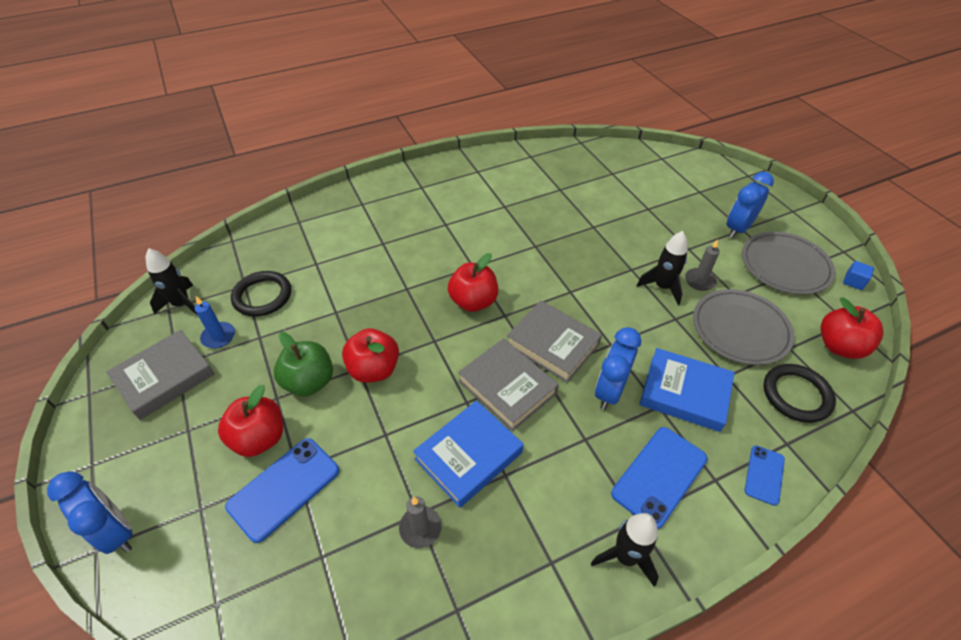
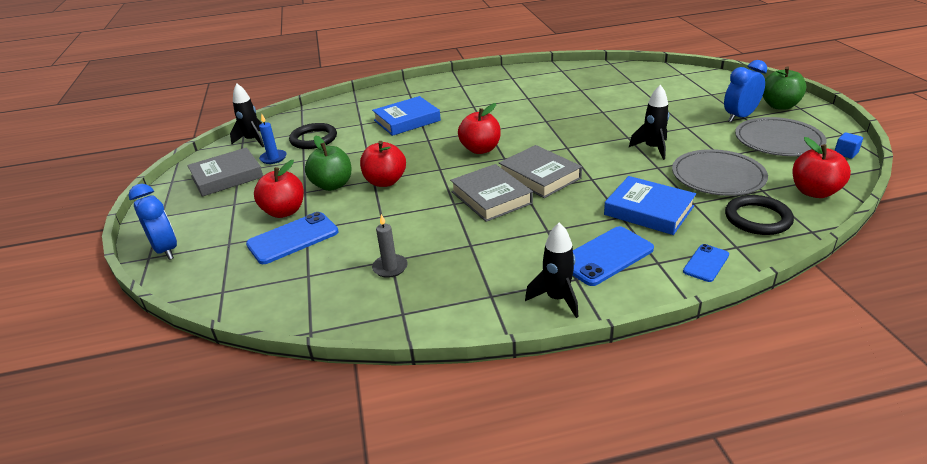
camera: 15 degrees right, 15 degrees down
blue book [413,400,523,508] -> blue book moved to [372,96,441,136]
blue clock [595,327,642,410] -> none
grey candle [685,239,720,291] -> none
none -> green apple [763,67,806,110]

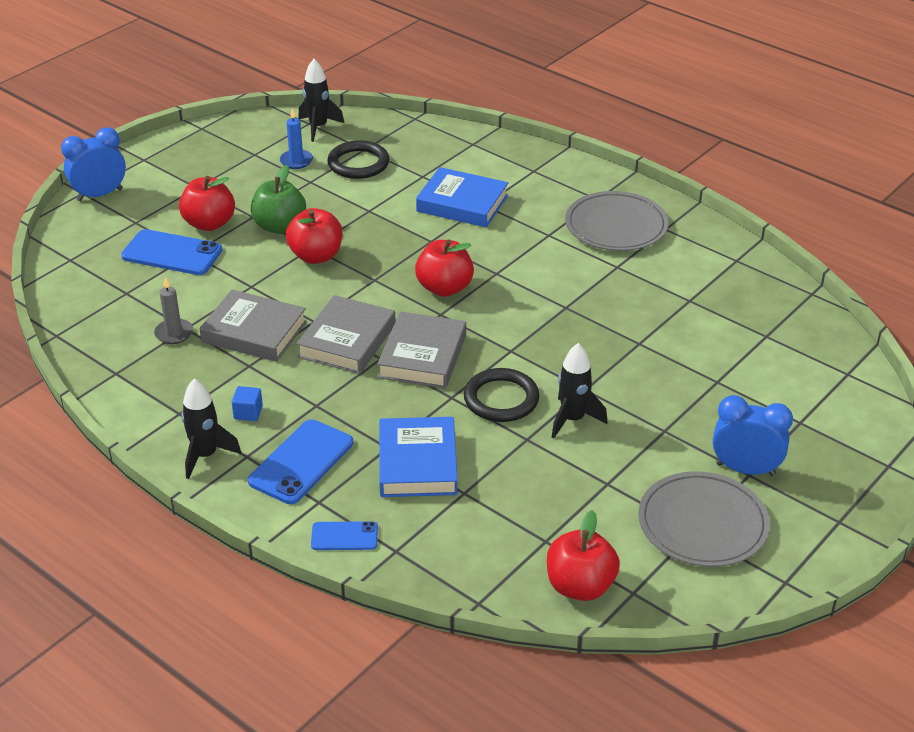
camera: 50 degrees right, 5 degrees up
blue clock [129,184,177,260] -> blue clock turned 135 degrees counterclockwise [61,127,126,201]
grey book [187,147,263,197] -> grey book moved to [200,290,307,362]
blue phone [573,226,654,286] -> blue phone turned 75 degrees counterclockwise [248,419,353,504]
grey plate [672,149,768,196] -> grey plate moved to [565,191,669,251]
black ring [725,195,794,235] -> black ring moved to [464,368,539,422]
green apple [763,67,806,110] -> none
blue cube [834,132,863,159] -> blue cube moved to [232,386,263,421]

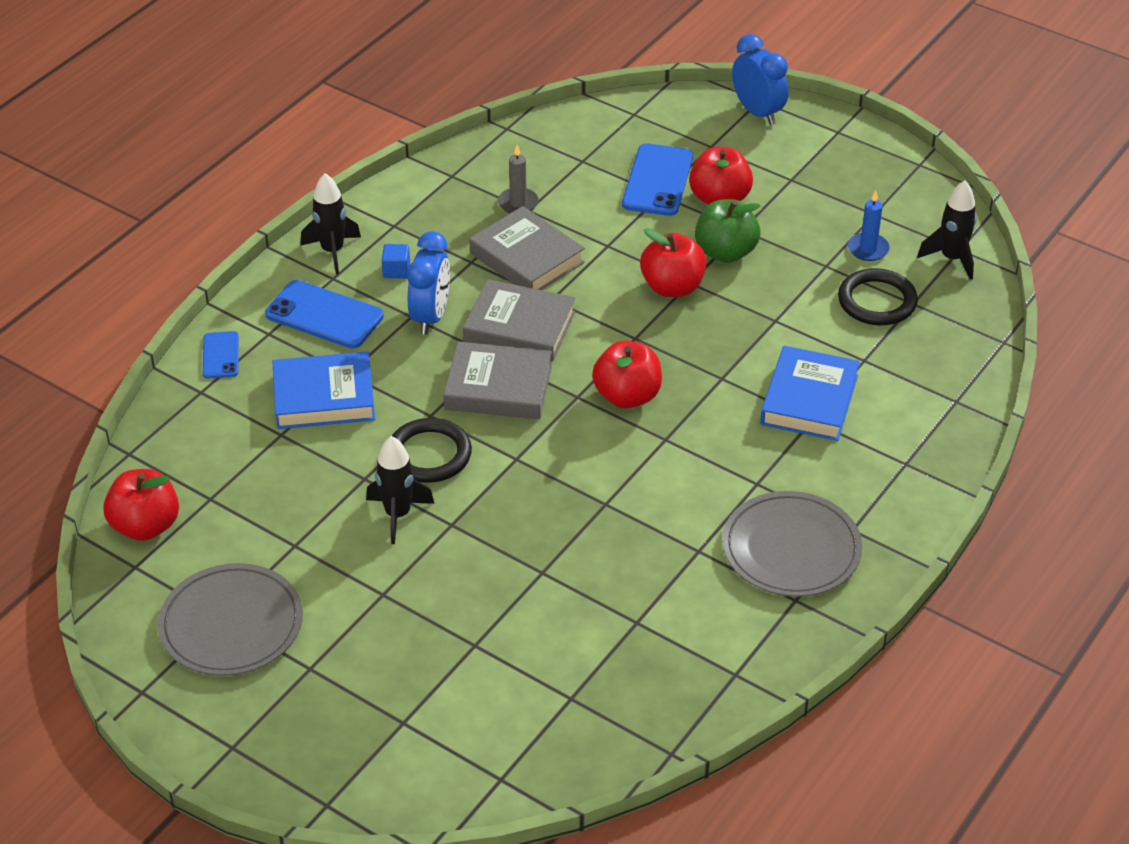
camera: 85 degrees right, 5 degrees up
grey book [200,290,307,362] -> grey book turned 60 degrees counterclockwise [469,206,585,290]
blue clock [713,395,793,476] -> blue clock moved to [407,231,450,334]

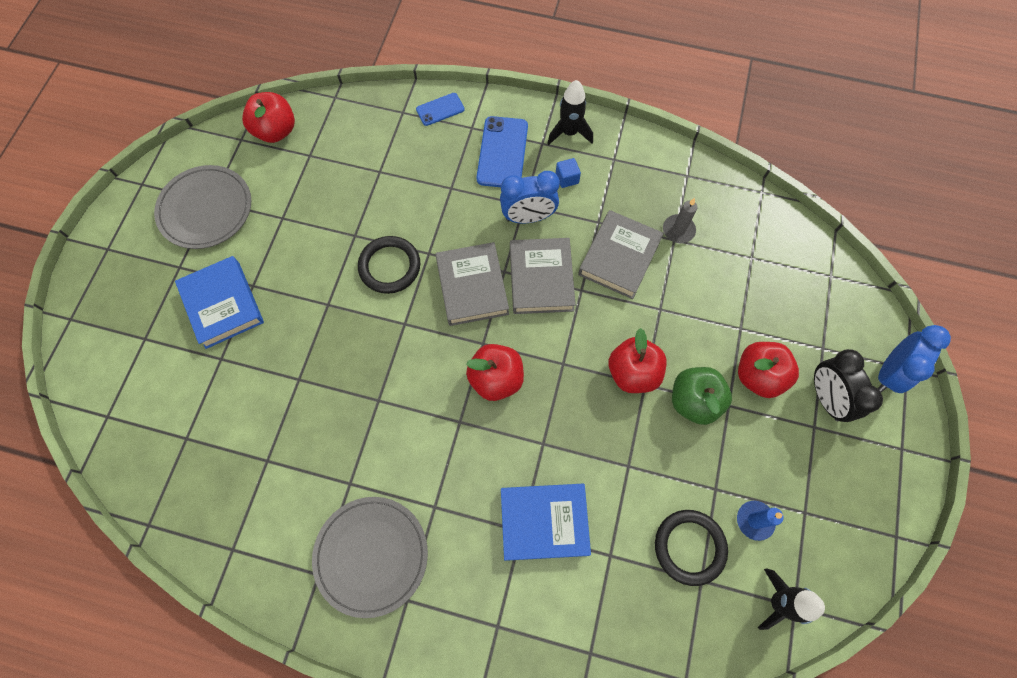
camera: 70 degrees right, 25 degrees up
blue book [272,352,375,429] -> blue book moved to [175,256,264,349]
black rocket [366,436,435,544] -> none
blue phone [622,143,693,216] -> none
none -> black clock [814,349,883,422]

